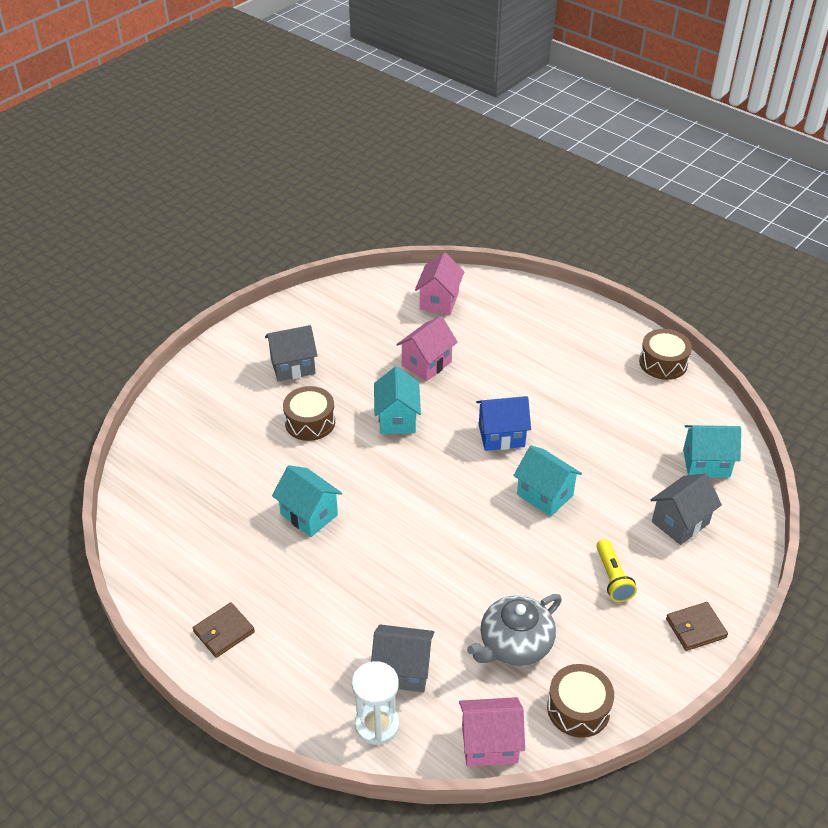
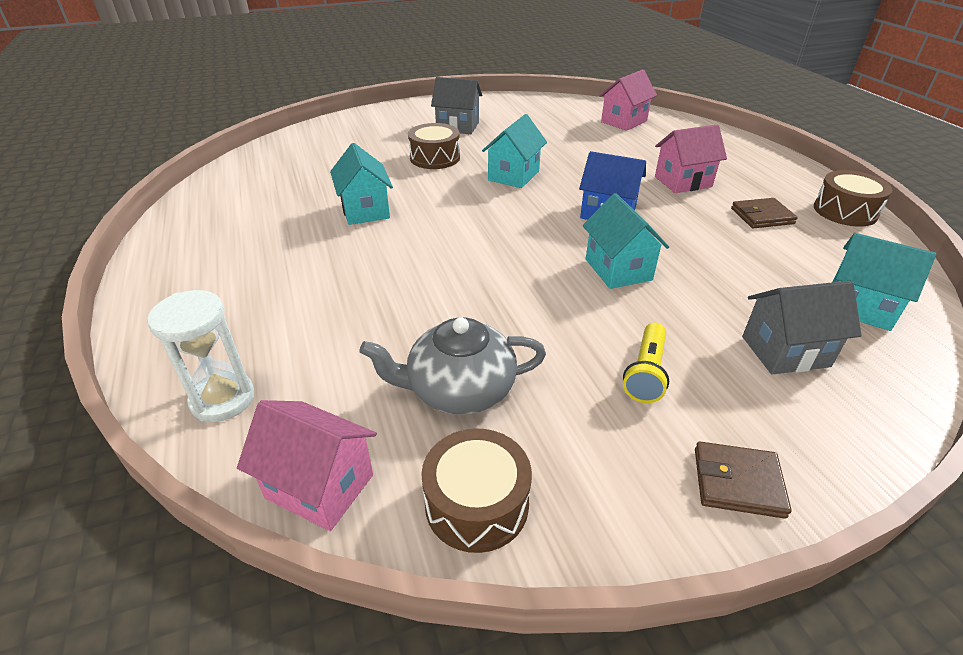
camera: 30 degrees right, 5 degrees down
brown wallet [193,602,255,658] -> brown wallet moved to [731,198,798,228]
grey house [371,625,434,692] -> none
pink house [396,316,458,381] -> pink house moved to [655,124,727,193]

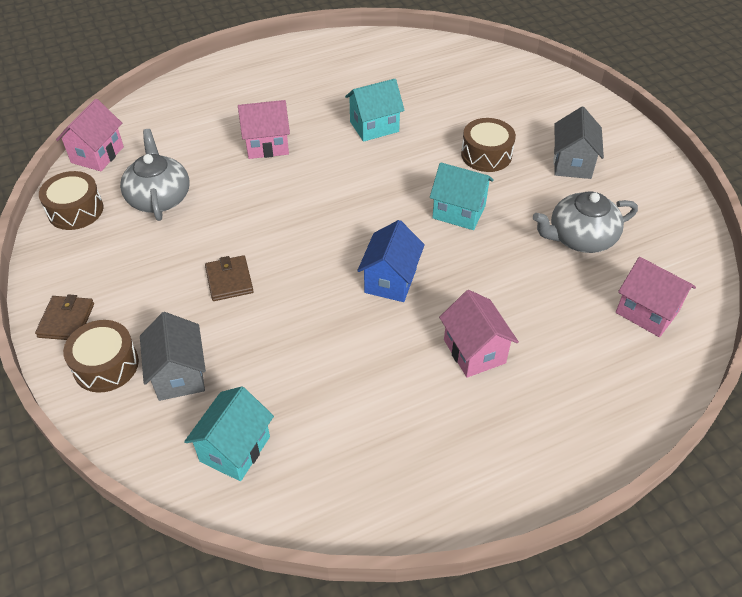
camera: 85 degrees right, 10 degrees up
white hourglass [147,290,254,422] -> none
turquoise house [583,193,669,289] -> none
yellow flashlight [623,323,669,403] -> none
brown wallet [731,198,798,228] -> brown wallet moved to [205,255,253,301]
brown drum [814,170,893,227] -> brown drum moved to [63,320,139,393]
none -> pink house [238,100,290,159]
none -> grey teapot [533,191,638,253]

